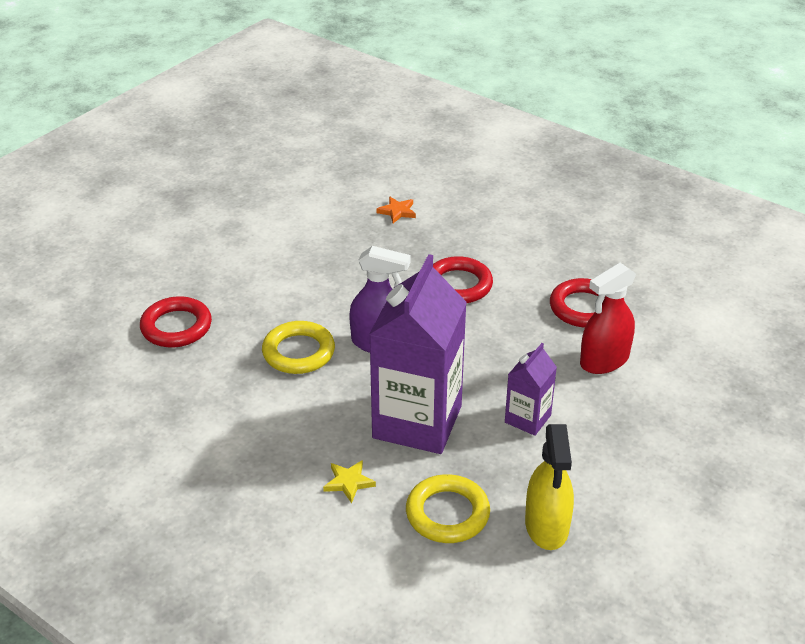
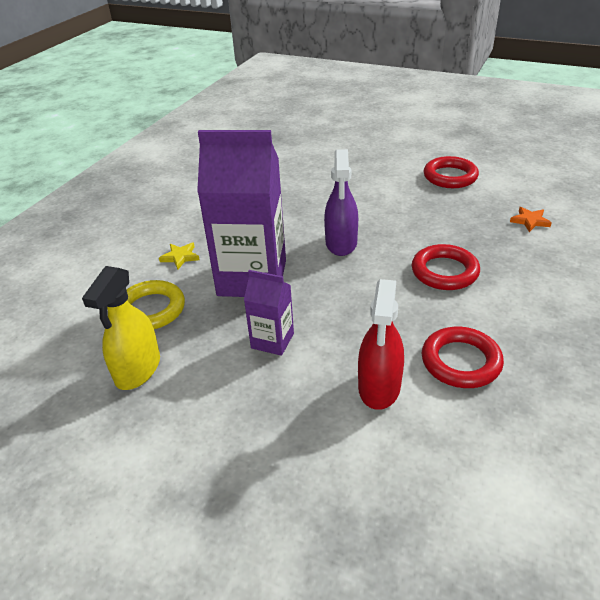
camera: 80 degrees right, 0 degrees up
red ring [140,296,212,347] -> red ring moved to [424,156,479,188]
yellow ring [262,321,335,374] -> none
yellow spray bottle [525,424,574,550] -> yellow spray bottle turned 60 degrees counterclockwise [82,266,160,390]
red spray bottle [580,263,636,374] -> red spray bottle turned 120 degrees counterclockwise [358,279,404,410]

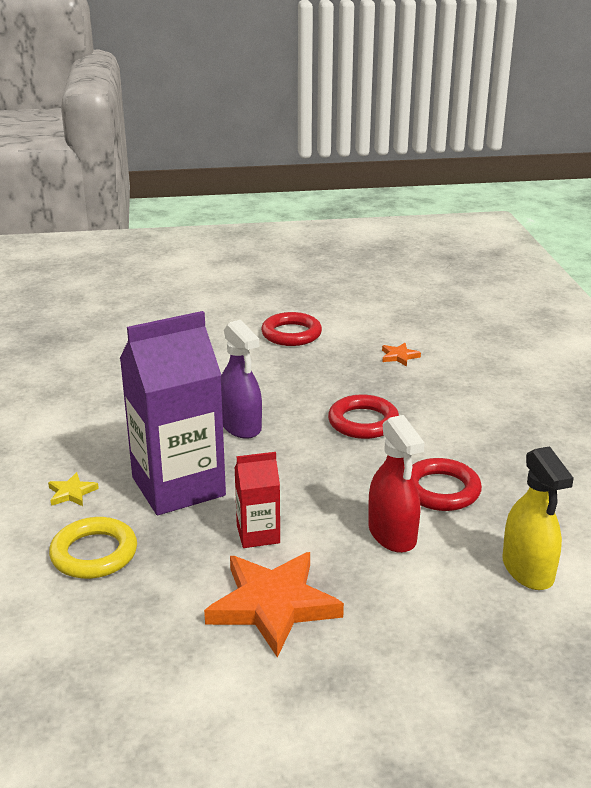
camera: 35 degrees left, 10 degrees down
yellow spray bottle [82,266,160,390] -> yellow spray bottle moved to [502,446,574,590]
purple carton [244,270,294,356] -> red carton [234,452,280,548]
none -> orange star [204,552,344,658]

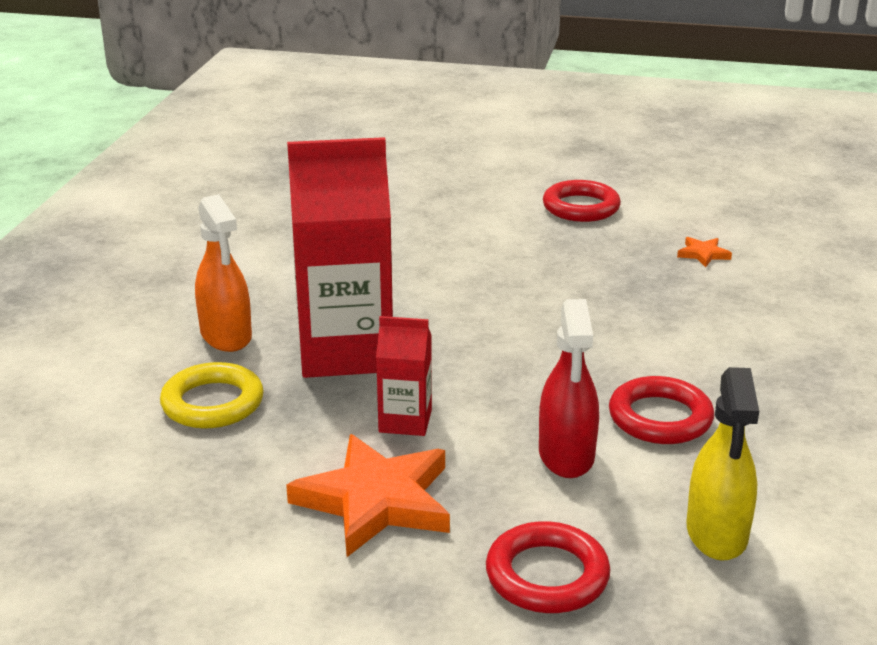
camera: 20 degrees right, 0 degrees up
yellow star [48,472,99,506] -> orange spray bottle [195,194,252,352]
purple carton [120,311,226,515] -> red carton [287,137,393,378]
purple spray bottle [221,320,262,439] -> none
red ring [328,394,399,439] -> red ring moved to [486,521,611,613]

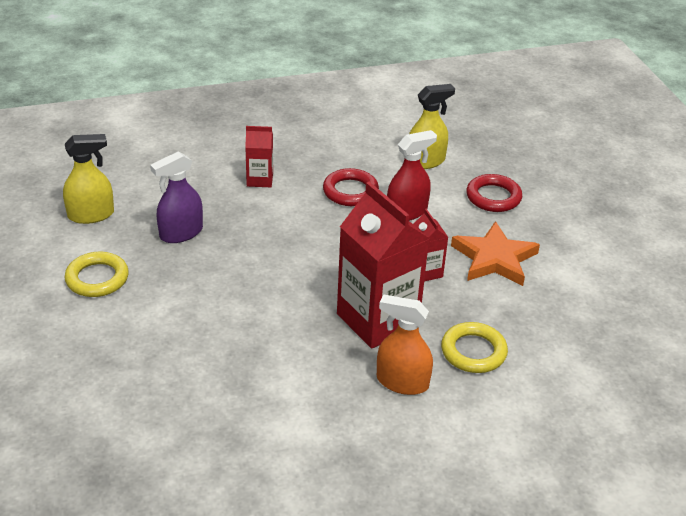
camera: 120 degrees left, 10 degrees up
orange spray bottle [195,194,252,352] -> orange spray bottle turned 105 degrees counterclockwise [377,294,433,395]
red ring [543,180,621,222] -> yellow ring [64,251,129,297]
orange star [677,237,732,267] -> none
none -> yellow spray bottle [63,134,114,224]
none -> purple spray bottle [150,151,203,243]
none -> red carton [245,126,273,187]

